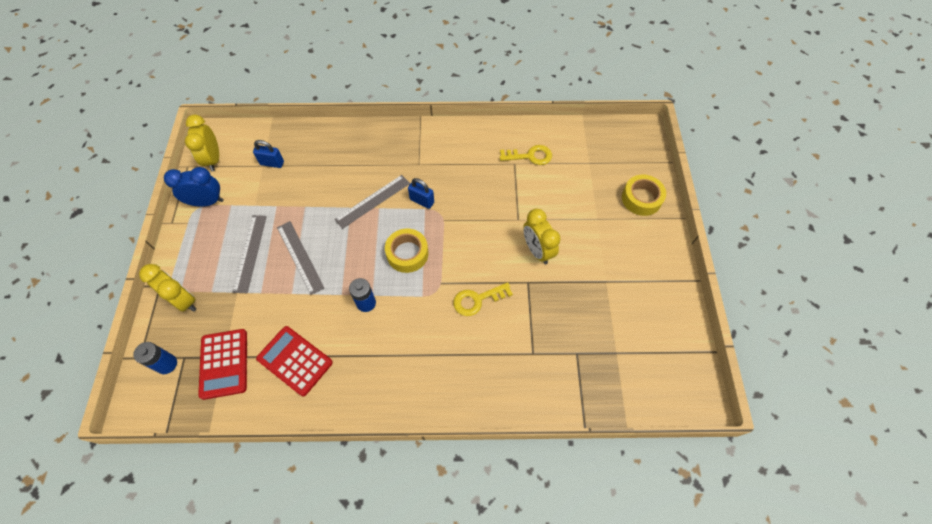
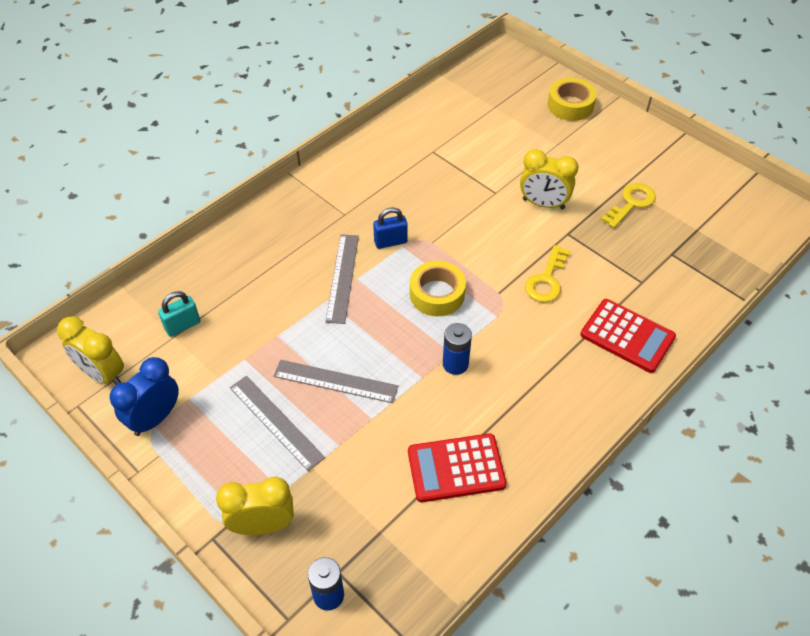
camera: 45 degrees left, 10 degrees down
red calculator [198,329,247,400] -> red calculator moved to [580,299,676,373]
blue padlock [253,140,284,168] -> turquoise padlock [158,291,200,337]
yellow key [500,145,552,165] -> yellow key moved to [601,183,656,228]

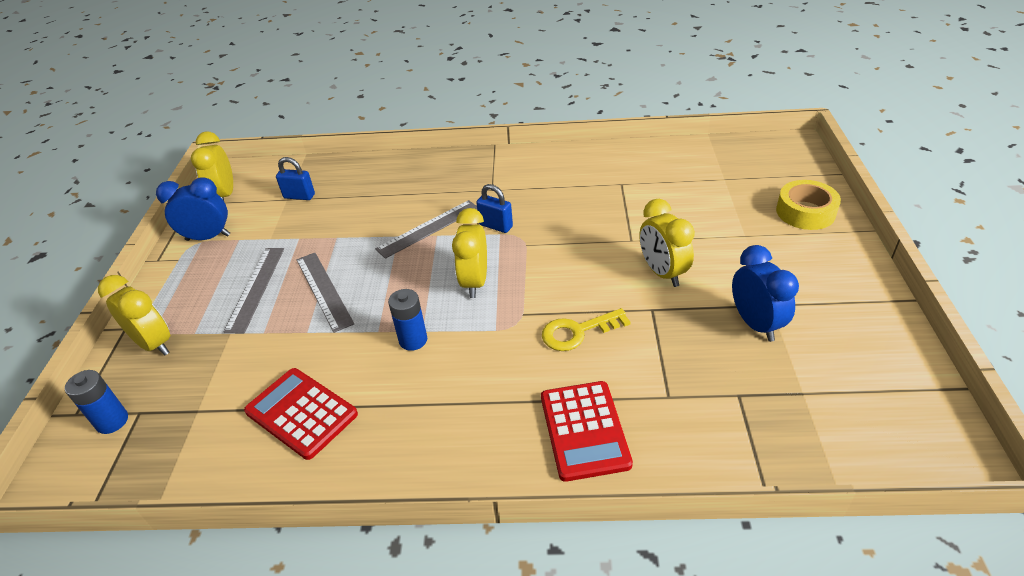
camera: 50 degrees right, 10 degrees down
turquoise padlock [158,291,200,337] -> blue padlock [276,157,315,200]
yellow tape [410,261,466,316] -> yellow clock [452,208,487,298]
yellow key [601,183,656,228] -> blue clock [732,245,799,342]

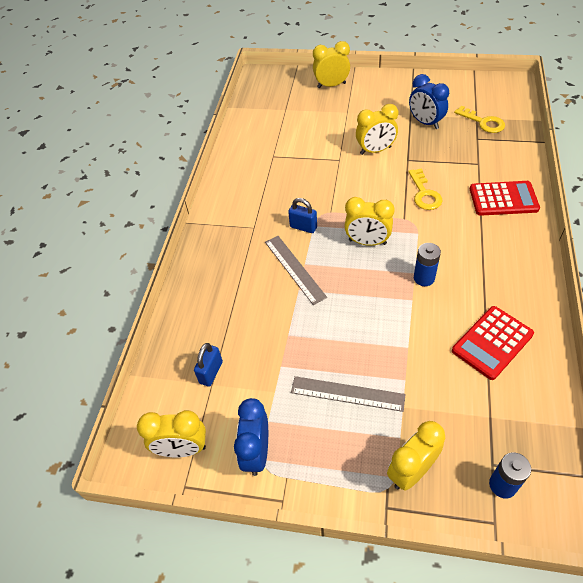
camera: 80 degrees left, 10 degrees up
grey ruler [296,253,354,333] -> none
blue padlock [476,184,513,233] -> blue padlock turned 75 degrees clockwise [288,198,317,233]
blue clock [732,245,799,342] -> blue clock turned 120 degrees counterclockwise [409,74,449,129]
yellow tape [776,180,841,230] -> yellow clock [313,41,350,88]
none -> yellow key [454,105,505,133]

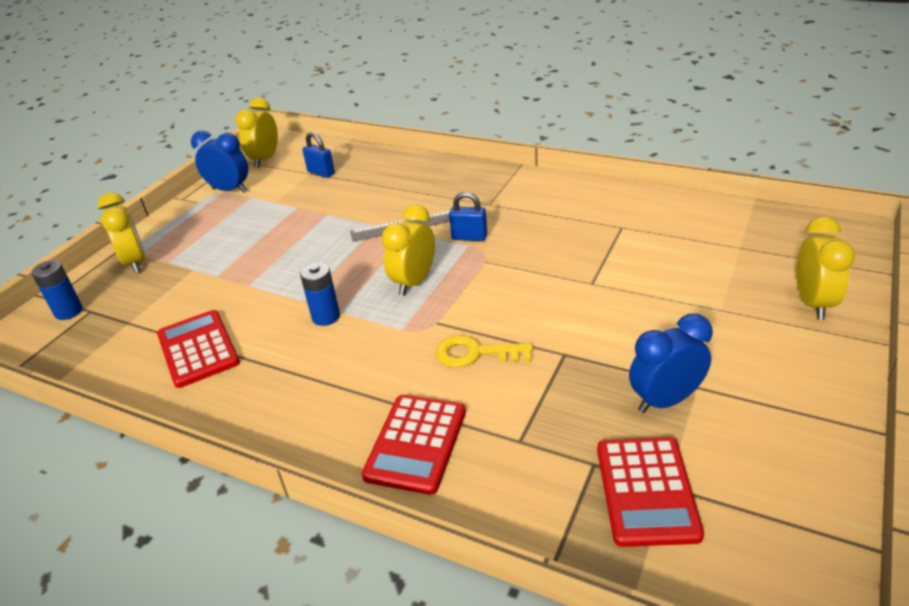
camera: 105 degrees right, 15 degrees down
blue padlock [288,198,317,233] -> blue padlock turned 60 degrees clockwise [449,192,487,241]
grey ruler [291,376,405,412] -> none
yellow clock [356,104,398,155] -> none
yellow key [454,105,505,133] -> red calculator [597,437,704,547]

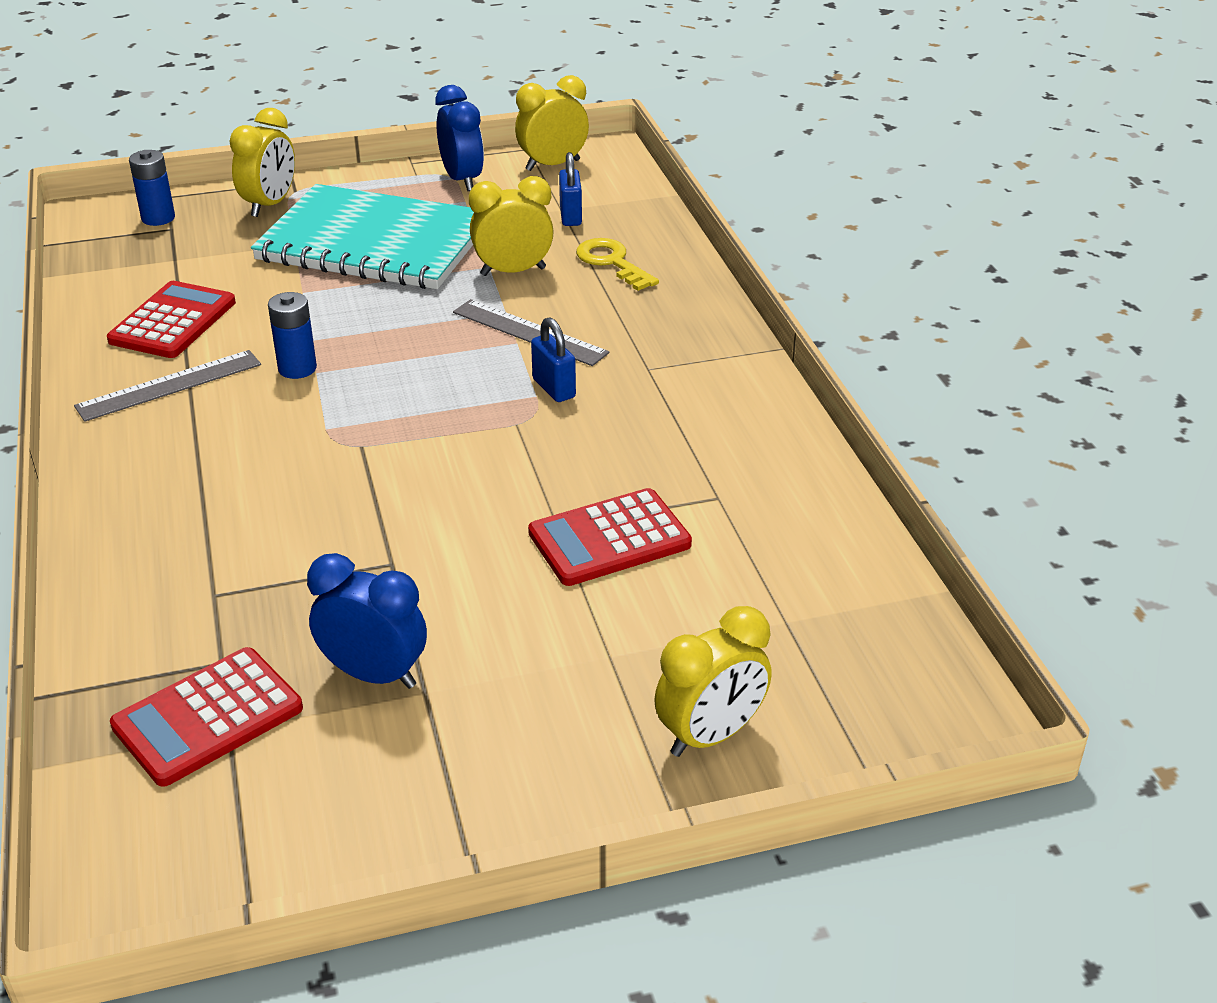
camera: 45 degrees right, 0 degrees up
red calculator [362,395,466,495] -> red calculator moved to [528,488,692,586]
yellow clock [382,204,435,296] -> yellow clock moved to [469,176,554,276]
yellow key [436,335,533,367] -> yellow key moved to [576,238,659,291]
none -> grey ruler [74,350,261,422]
none -> turquoise notebook [251,184,474,289]

